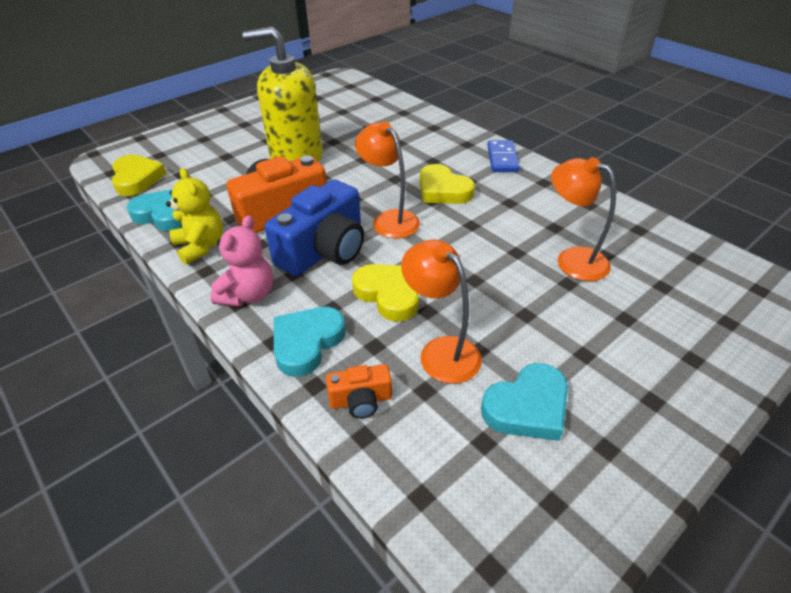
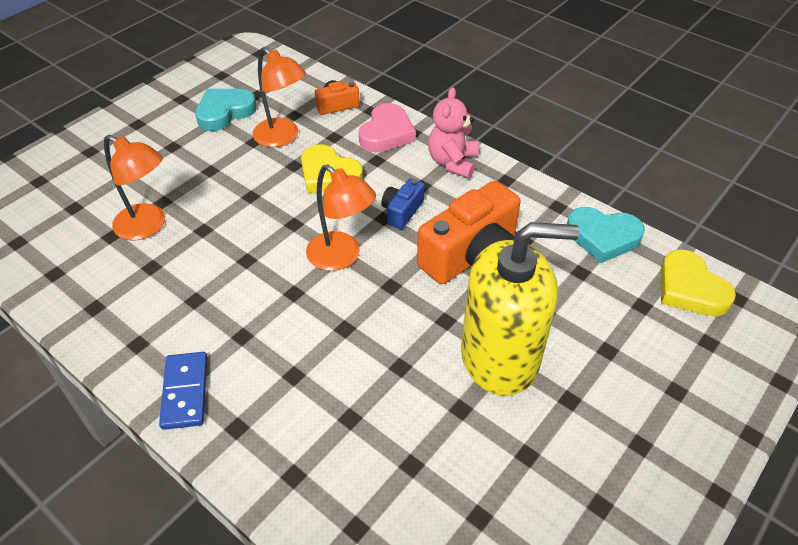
camera: 170 degrees right, 5 degrees up
yellow teddy bear [166,168,223,265] -> none
blue camera [264,179,364,276] -> blue camera [381,178,425,229], size x0.48
turquoise heart [274,307,345,377] -> pink heart [359,103,416,152]
yellow heart [420,164,475,204] -> none

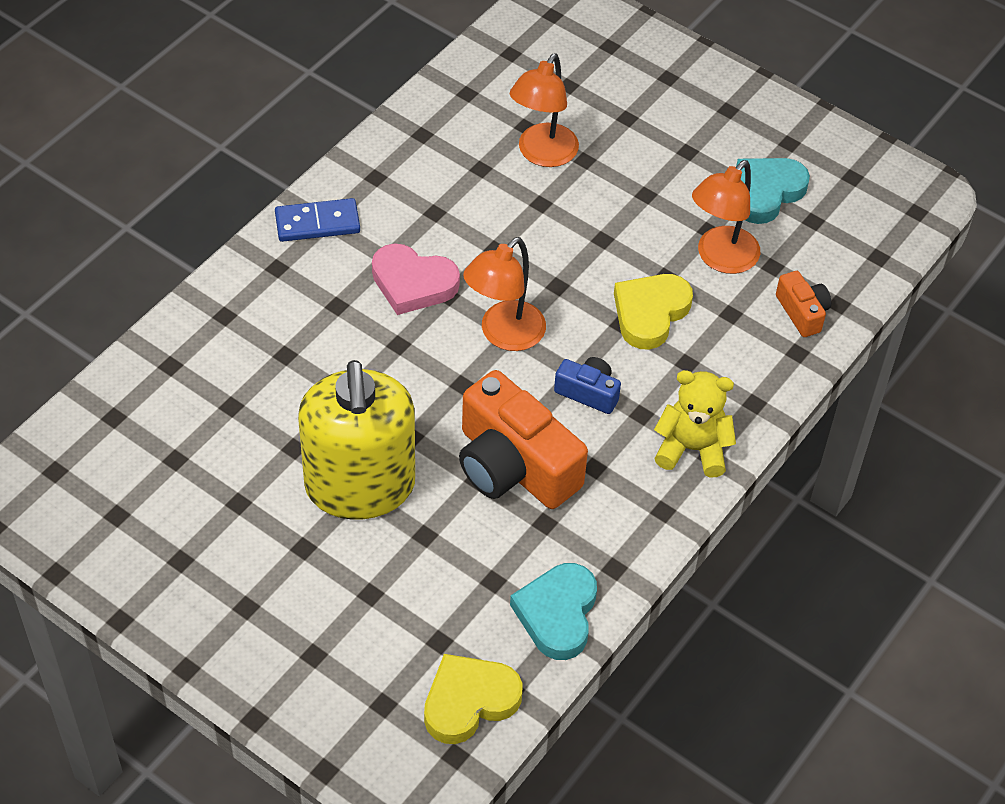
camera: 85 degrees right, 5 degrees up
turquoise heart [195,89,257,131] -> turquoise heart turned 90 degrees counterclockwise [736,158,810,224]
pink heart [359,103,416,152] -> pink heart moved to [372,244,460,315]
pink teddy bear [428,87,479,178] -> yellow teddy bear [654,370,736,478]

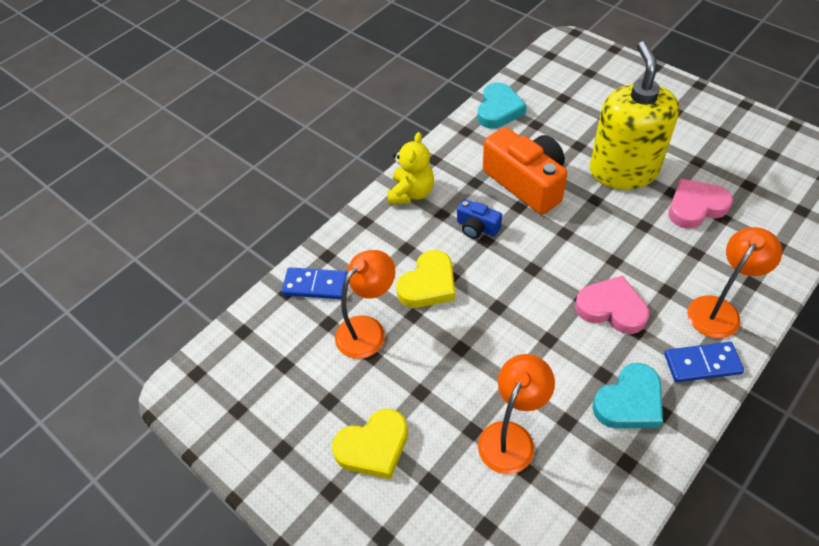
camera: 170 degrees left, 0 degrees up
yellow heart [424,654,523,744] -> yellow heart moved to [332,409,408,479]
orange lamp [463,237,546,351] -> orange lamp moved to [687,227,782,338]
yellow teddy bear [654,370,736,478] -> yellow teddy bear turned 90 degrees counterclockwise [387,132,434,204]
turquoise heart [736,158,810,224] -> turquoise heart moved to [592,363,663,428]
orange camera [776,271,831,337] -> blue domino [282,267,347,299]
none -> pink heart [668,179,733,229]

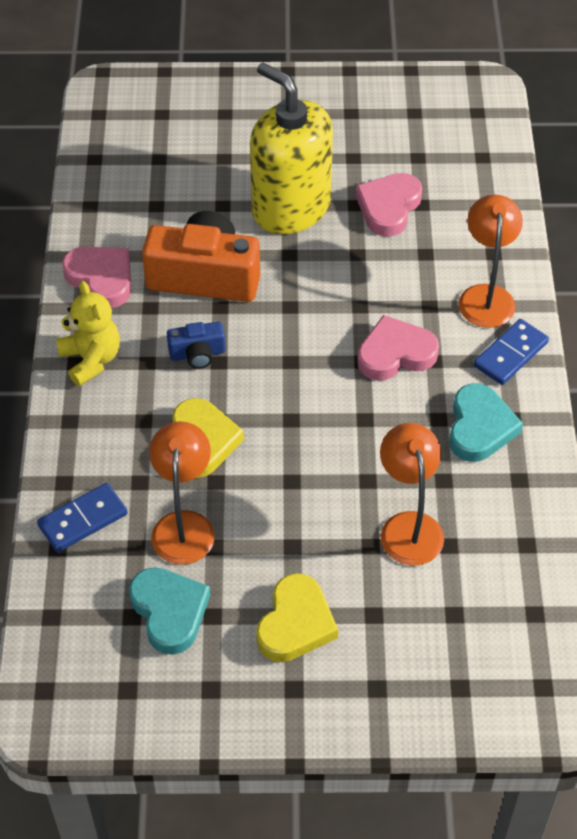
camera: 45 degrees left, 0 degrees up
turquoise heart [478,83,527,129] -> turquoise heart moved to [129,567,210,655]
none -> pink heart [62,247,131,308]

